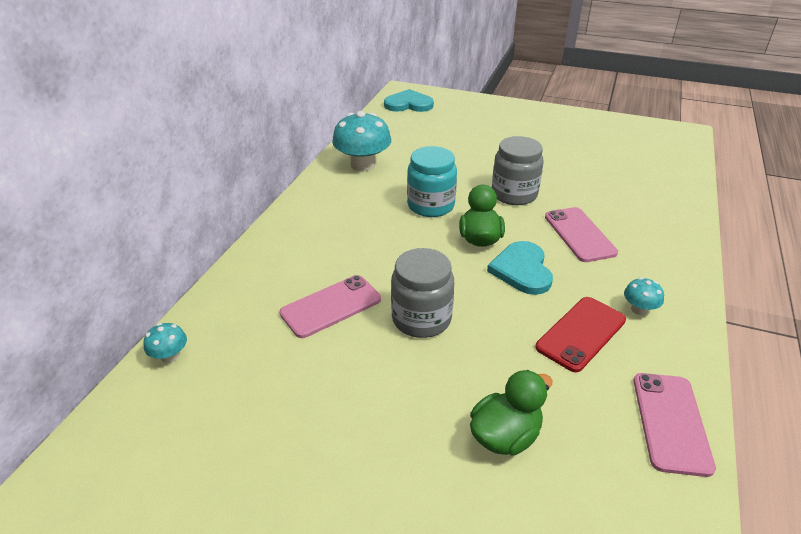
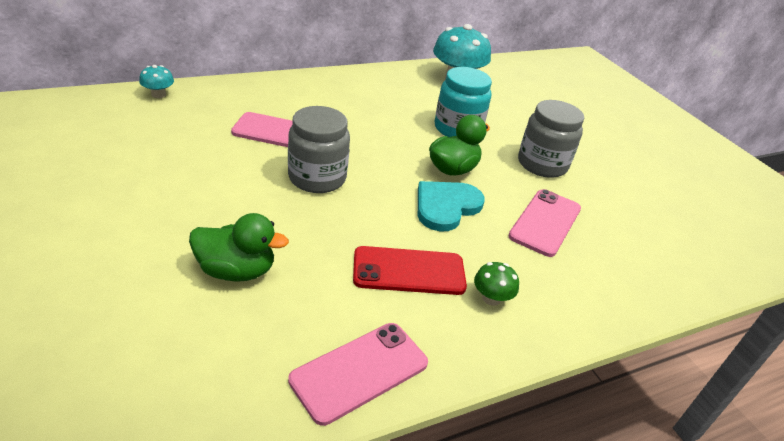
camera: 40 degrees right, 0 degrees up
turquoise heart [384,89,434,112] -> none
turquoise mushroom [624,277,664,315] -> green mushroom [474,262,519,306]

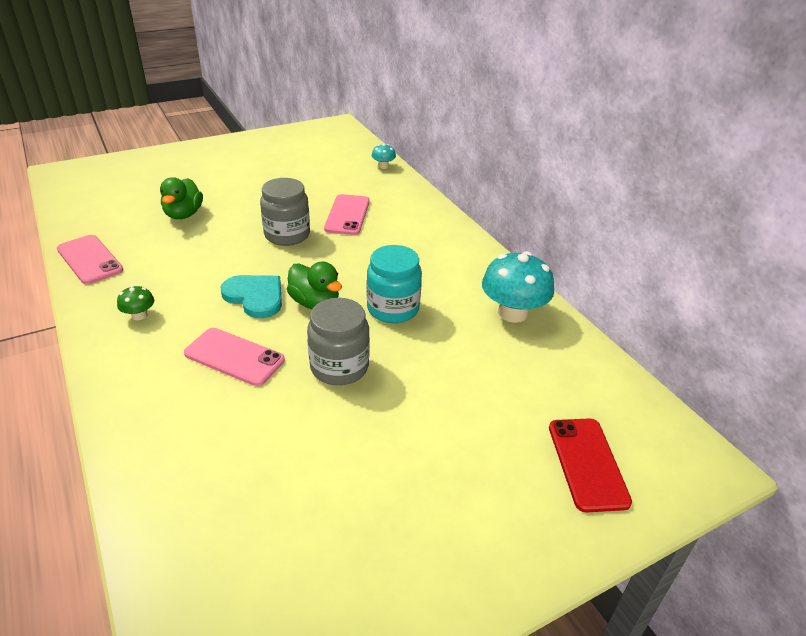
camera: 90 degrees right, 0 degrees up
red phone [353,246,467,295] -> red phone moved to [549,418,632,512]

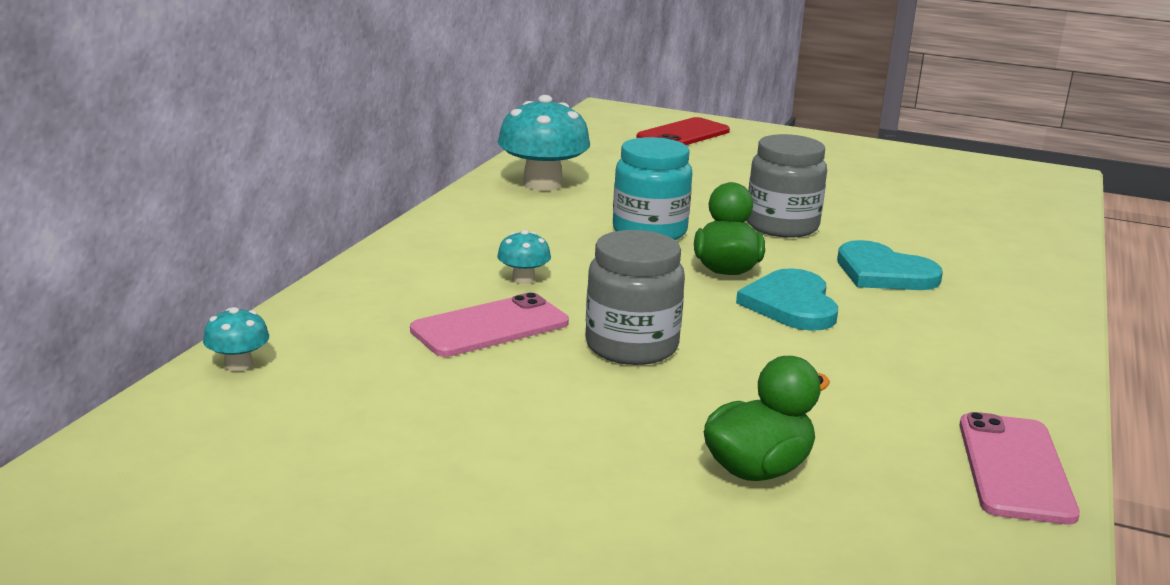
camera: 130 degrees left, 15 degrees down
green mushroom [117,285,154,320] -> none
pink phone [184,328,285,386] -> turquoise heart [837,240,943,290]
none -> turquoise mushroom [497,230,551,284]

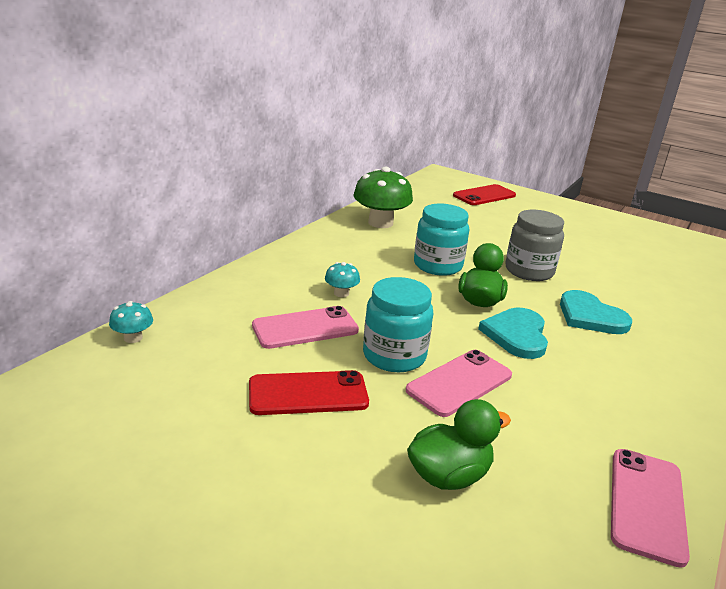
camera: 10 degrees right, 5 degrees up
turquoise mushroom [498,95,590,191] -> green mushroom [354,167,413,228]
grey jar [585,230,685,365] -> turquoise jar [363,277,433,372]
none -> red phone [249,370,369,415]
none -> pink phone [406,350,512,417]

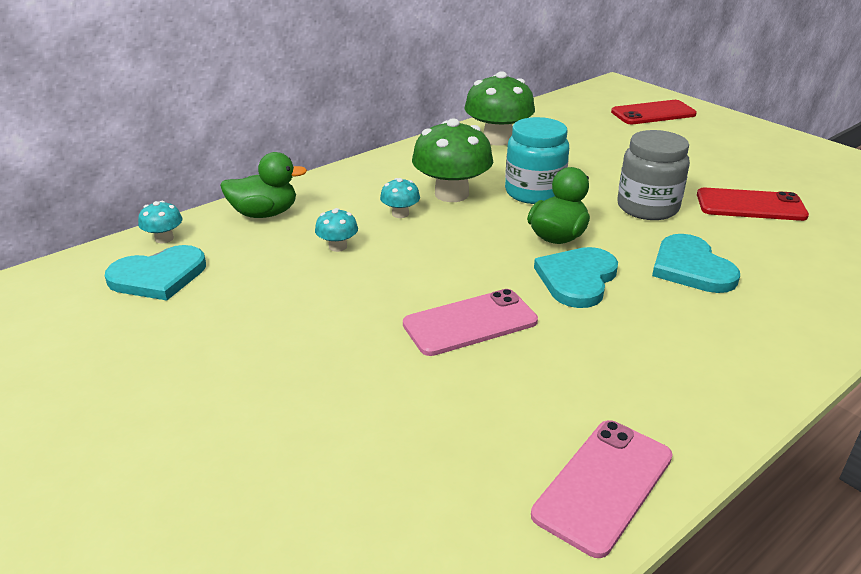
camera: 20 degrees right, 5 degrees up
red phone [249,370,369,415] -> red phone moved to [697,188,809,221]
pink phone [252,306,359,349] -> turquoise mushroom [315,208,358,252]
turquoise jar [363,277,433,372] -> none
green duck [407,399,511,490] -> green duck moved to [220,152,307,218]
none -> turquoise heart [105,245,206,300]
none -> green mushroom [412,118,493,202]

